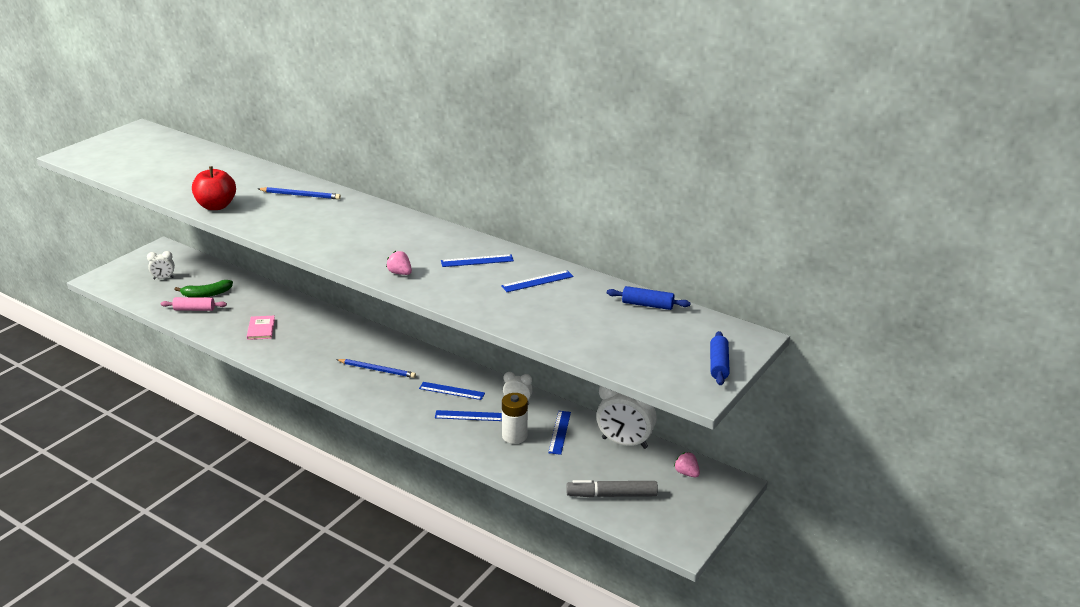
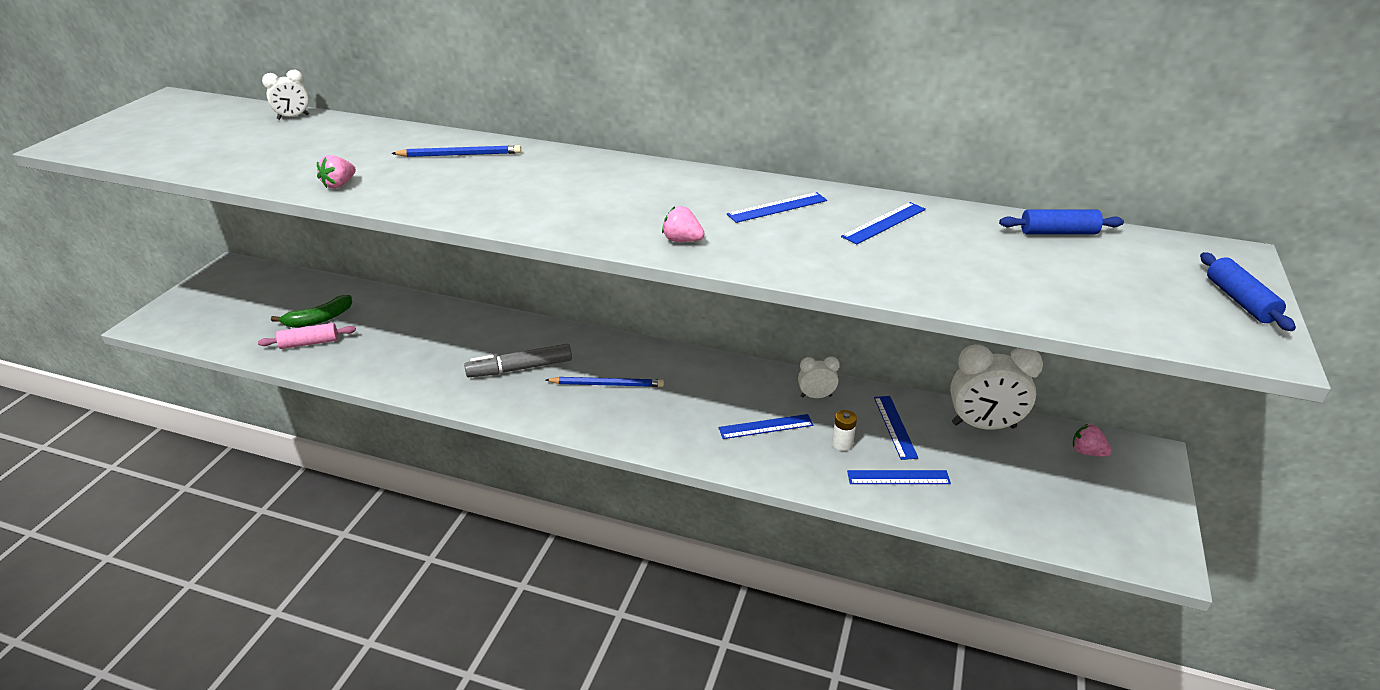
camera: 15 degrees left, 5 degrees up
white clock [147,251,175,279] -> white clock moved to [262,70,309,120]
red apple [192,166,236,210] -> pink strawberry [317,155,356,189]
pink book [247,316,275,340] -> none
blue ruler [419,382,485,400] -> blue ruler moved to [847,470,951,484]
white battery [502,393,528,444] -> white battery [832,410,857,451], size x0.59
grey marker [566,480,658,498] -> grey marker moved to [464,344,572,377]

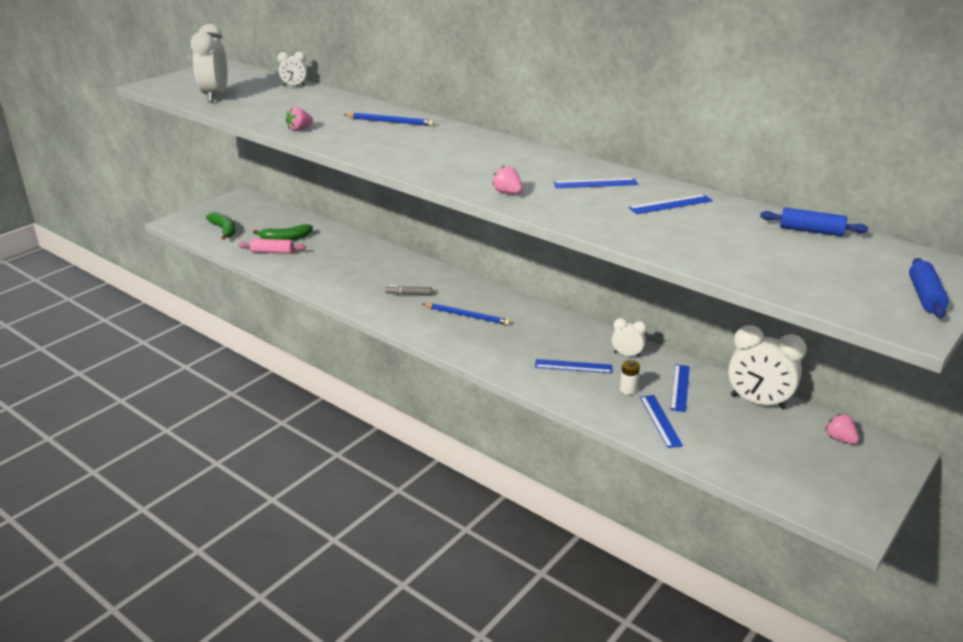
camera: 20 degrees right, 5 degrees down
grey marker [464,344,572,377] -> grey marker [386,285,432,295], size x0.56
blue ruler [847,470,951,484] -> blue ruler turned 60 degrees clockwise [640,395,683,448]
none -> white clock [190,24,227,103]
none -> green banana [206,212,235,240]

